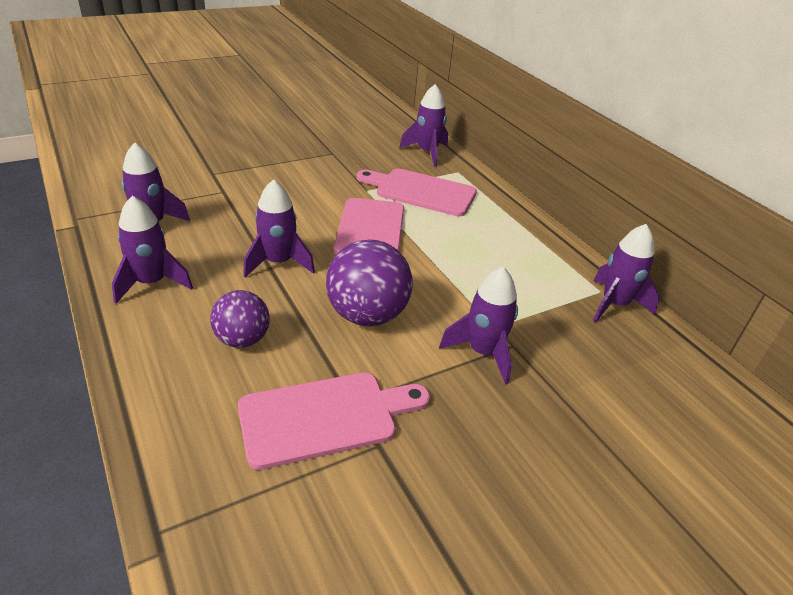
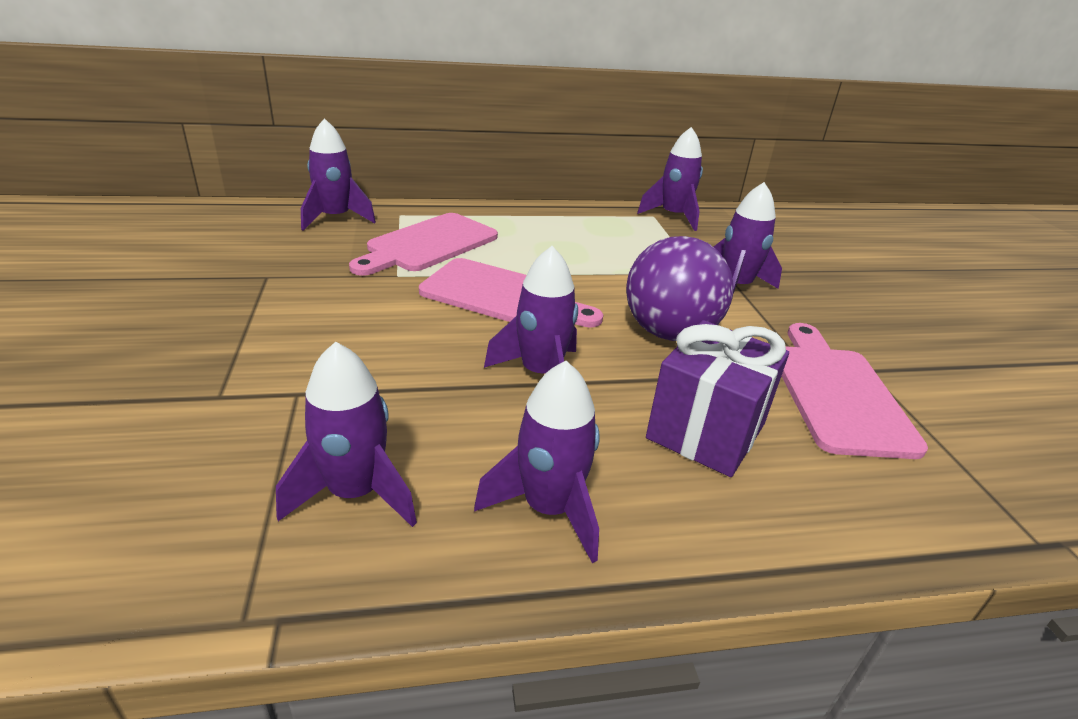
camera: 70 degrees left, 5 degrees down
purple ball [210,290,270,348] -> purple gift [646,320,789,477]

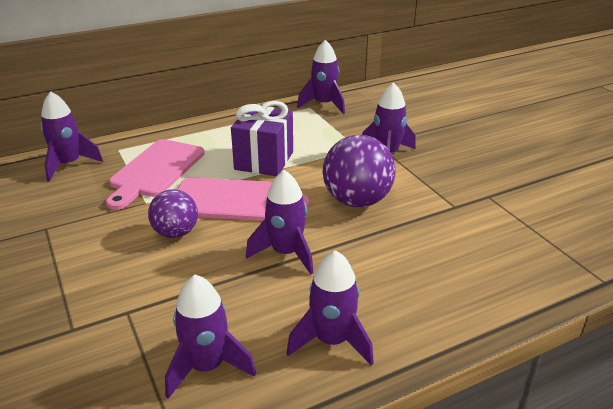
camera: 15 degrees left, 0 degrees up
purple gift [646,320,789,477] -> purple gift moved to [231,101,293,176]
pink cutting board [782,323,928,459] -> none
none -> purple ball [148,189,198,238]

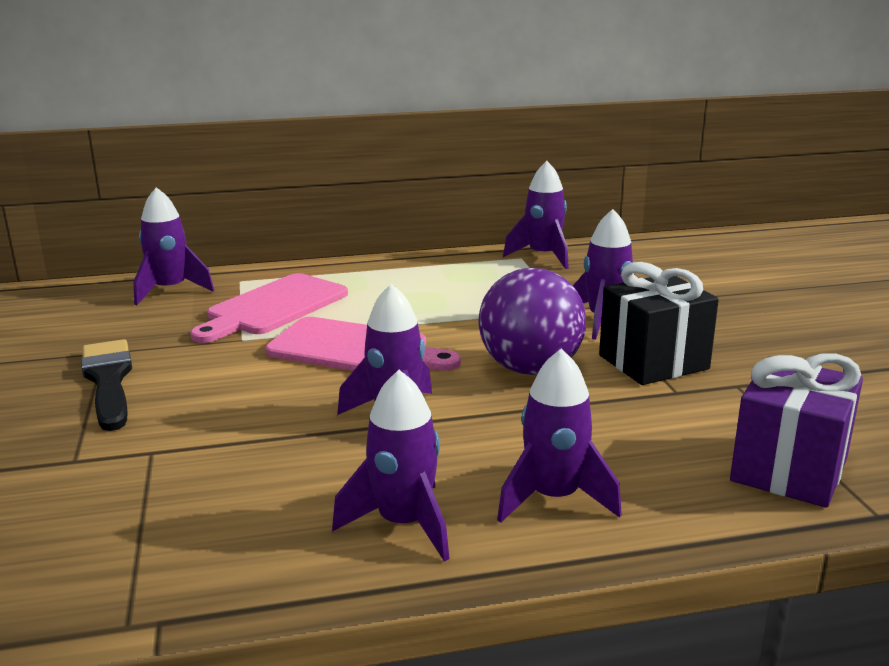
camera: 15 degrees right, 10 degrees down
purple ball [148,189,198,238] -> none
purple rocket [165,275,256,399] -> purple rocket moved to [497,348,622,523]
purple gift [231,101,293,176] -> purple gift moved to [730,354,863,508]
none -> black brush [81,339,132,431]
none -> black gift [599,262,719,385]

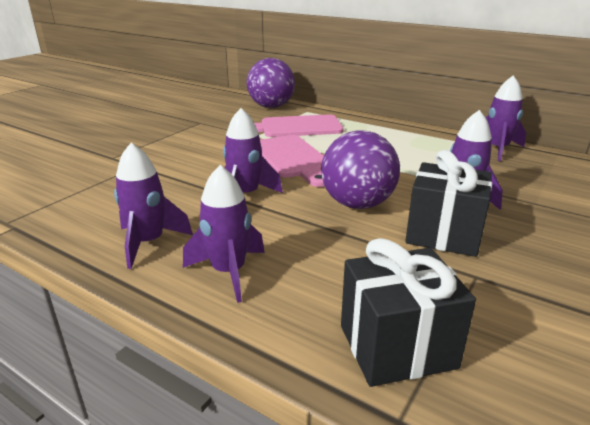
camera: 45 degrees right, 5 degrees up
black brush [81,339,132,431] -> none
purple rocket [133,187,214,305] -> purple ball [247,58,295,108]
purple gift [730,354,863,508] -> black gift [341,238,476,387]

